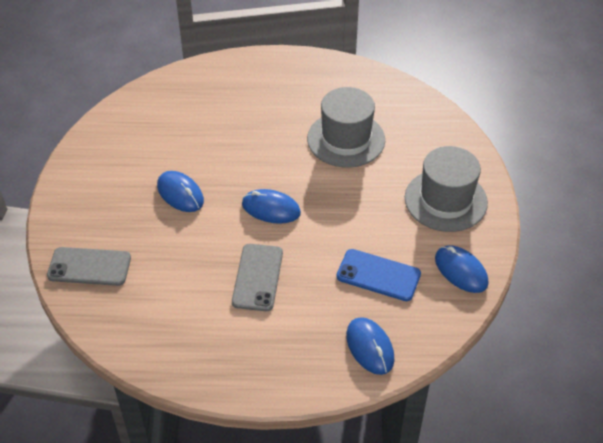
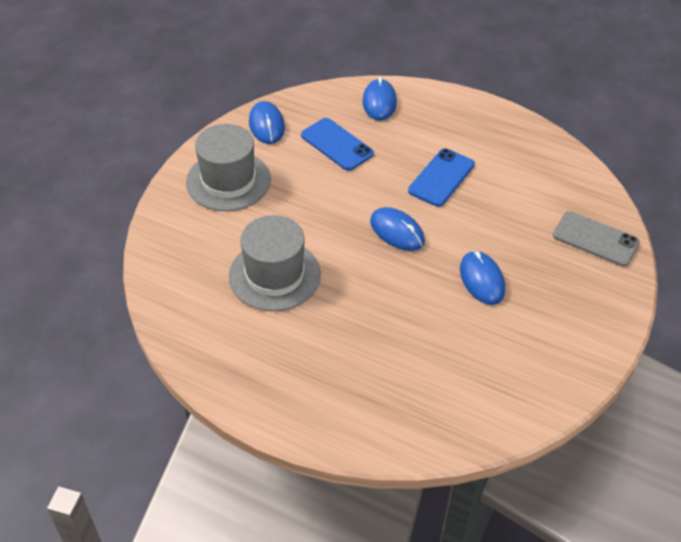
camera: 155 degrees left, 0 degrees up
grey phone [232,244,283,311] -> blue phone [408,148,475,207]

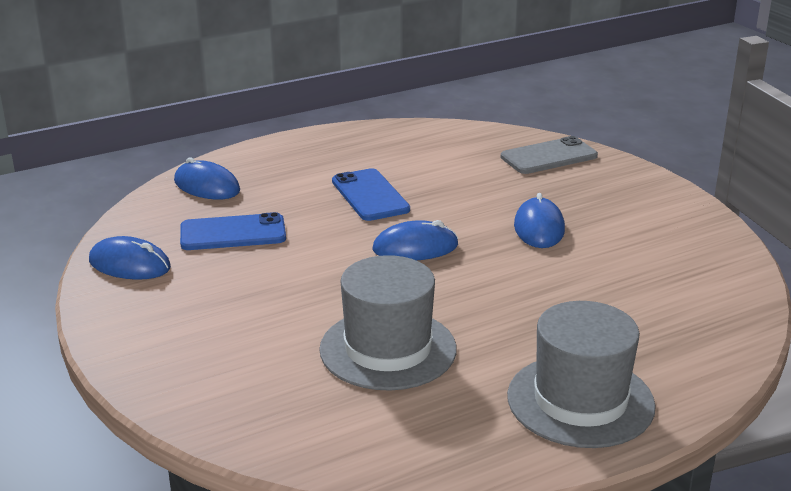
camera: 55 degrees left, 20 degrees down
grey hat [186,124,271,211] -> grey hat moved to [507,301,656,448]
blue mouse [460,251,505,305] -> blue mouse turned 75 degrees clockwise [514,193,565,248]

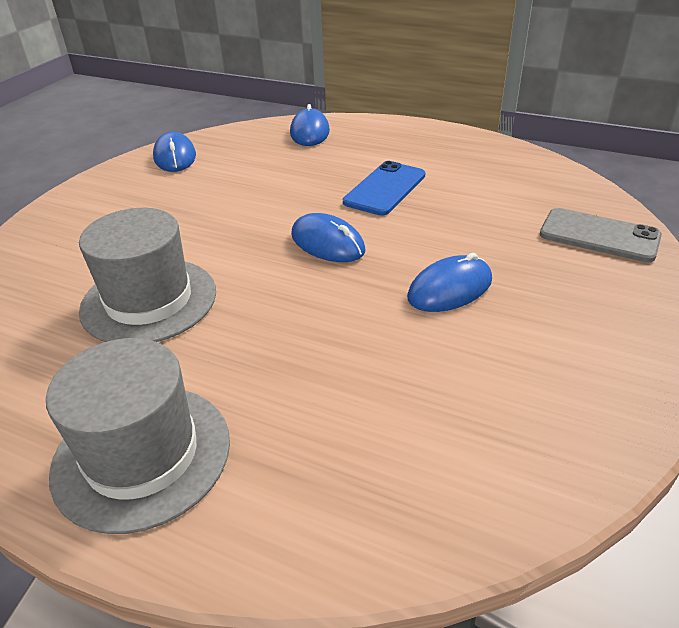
camera: 55 degrees right, 10 degrees up
blue phone [180,212,286,250] -> none

